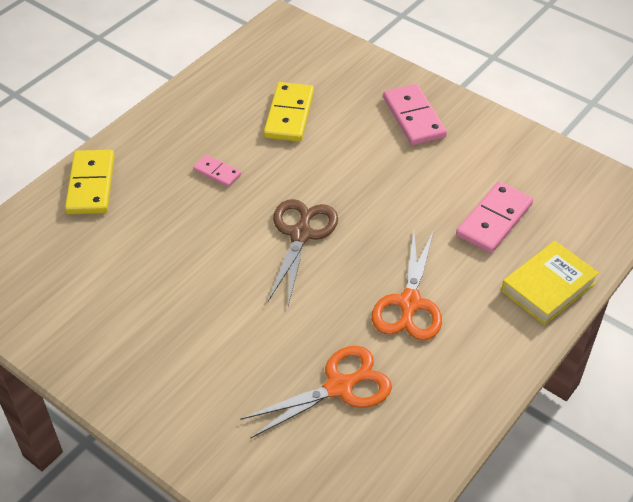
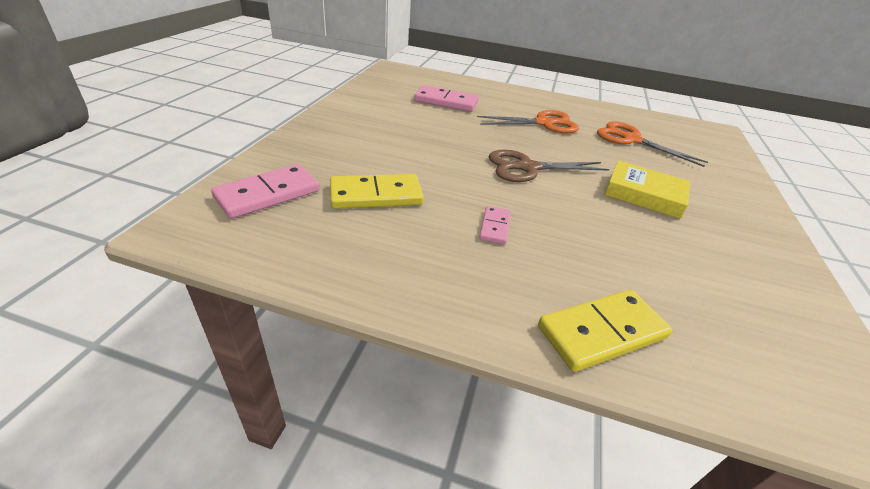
camera: 115 degrees left, 10 degrees down
pink domino [383,84,447,145] -> pink domino moved to [211,164,320,219]
yellow book [501,241,599,325] -> yellow book moved to [604,160,690,219]

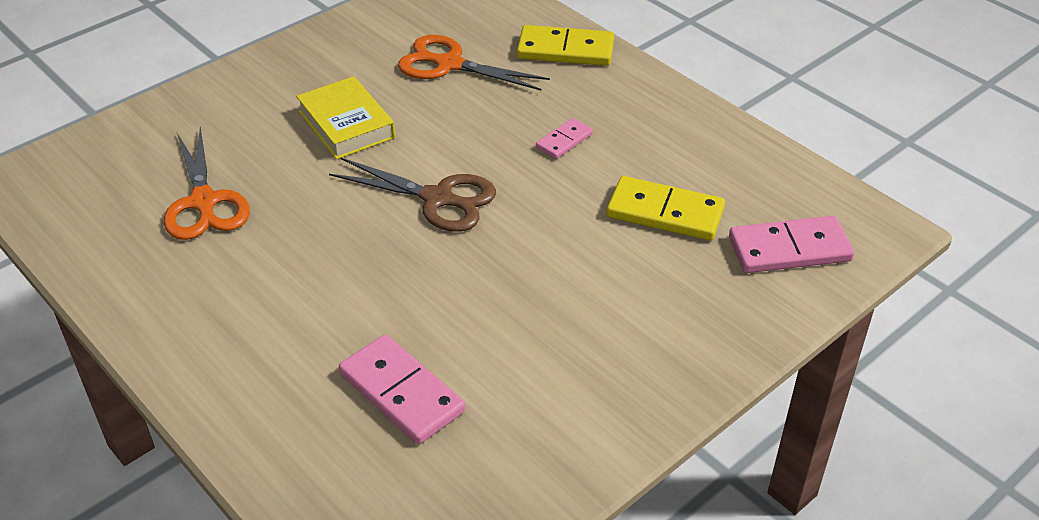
camera: 145 degrees left, 5 degrees up
orange scissors [477,110,579,133] -> orange scissors moved to [398,35,550,91]

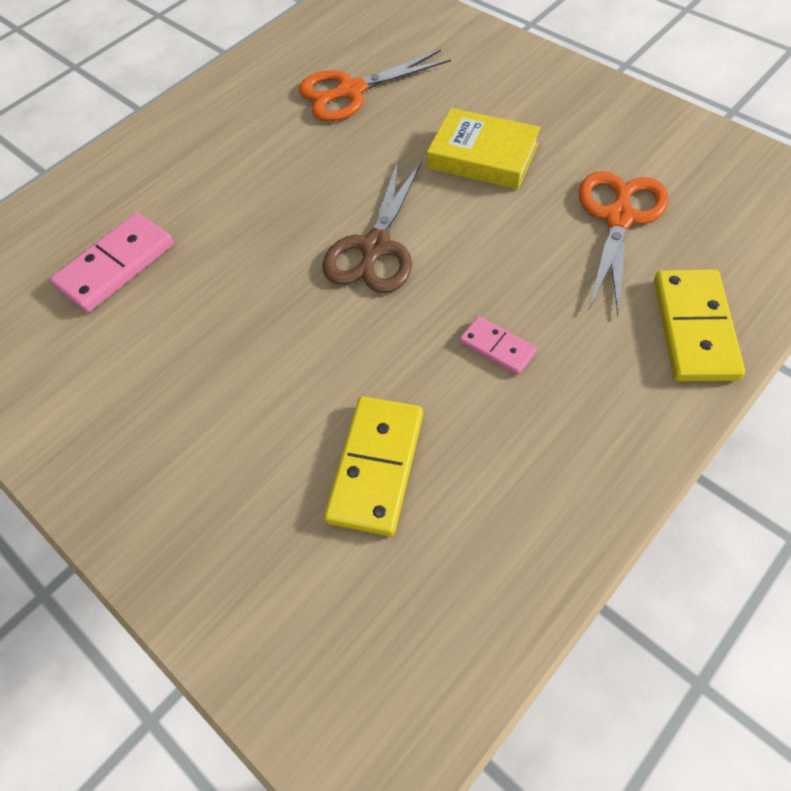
camera: 90 degrees right, 15 degrees up
yellow book [296,76,395,159] -> yellow book turned 60 degrees clockwise [427,108,541,189]
pink domino [729,216,854,273] -> none

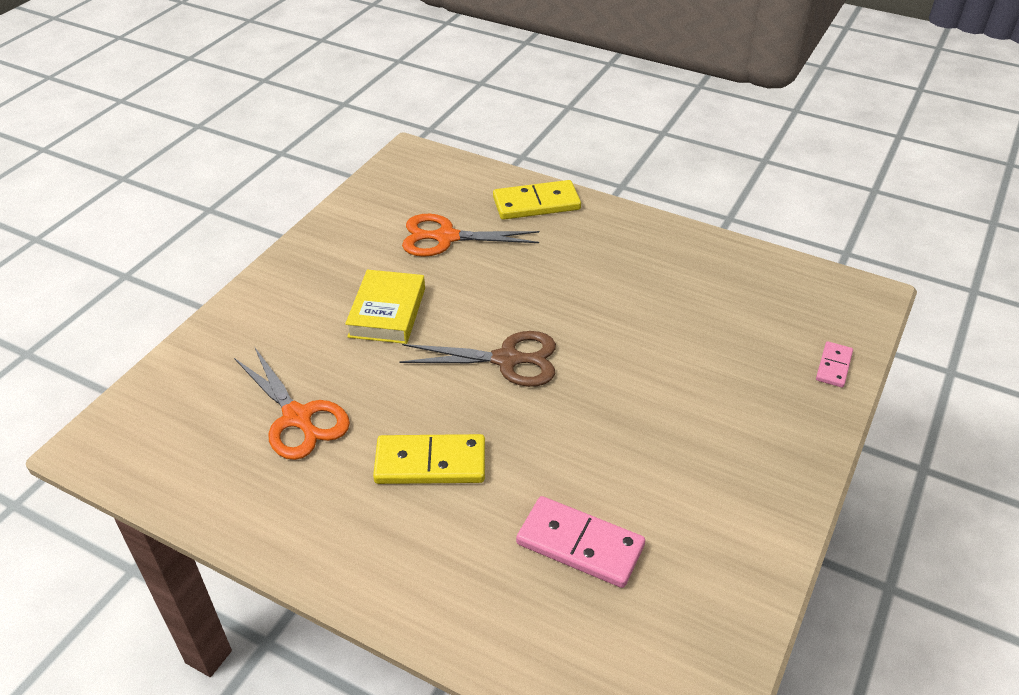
camera: 110 degrees left, 15 degrees down
yellow domino [324,396,423,536] -> yellow domino moved to [373,434,485,484]
pink domino [460,316,537,375] -> pink domino moved to [816,341,853,388]

